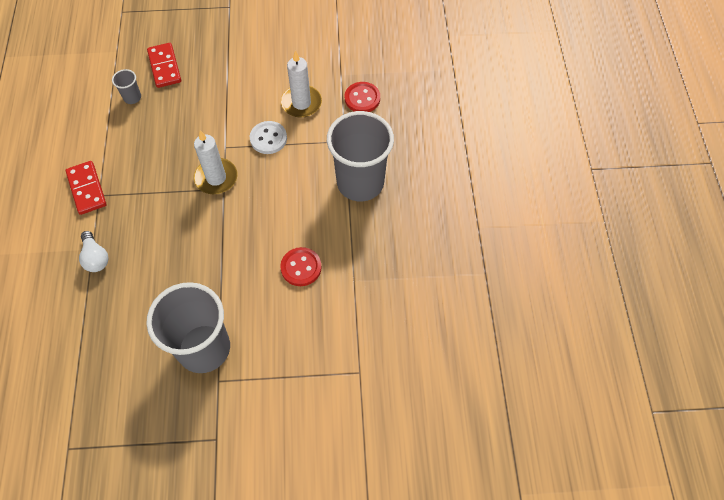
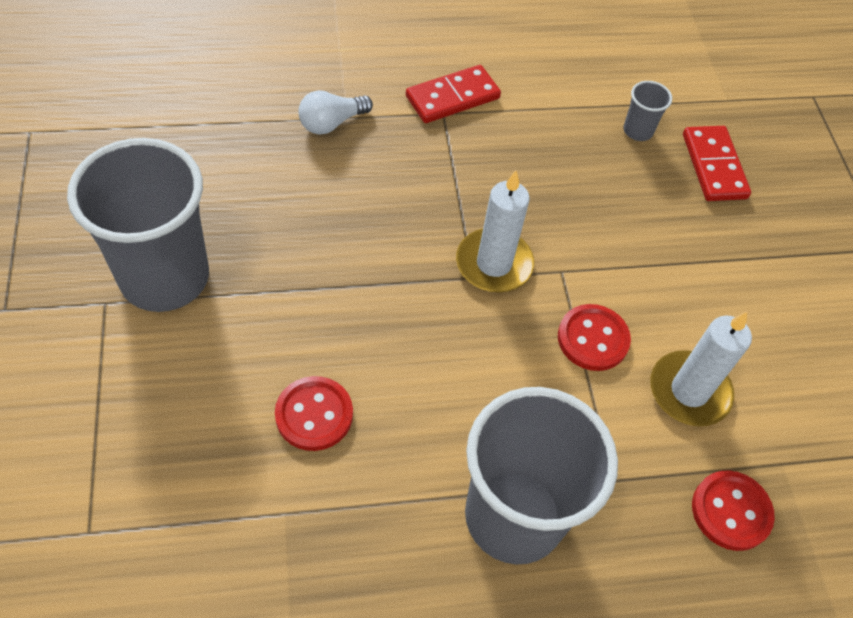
camera: 80 degrees right, 5 degrees down
red domino [147,43,181,88] -> red domino turned 75 degrees counterclockwise [683,126,751,201]
white button [250,121,287,154] -> red button [558,304,631,371]

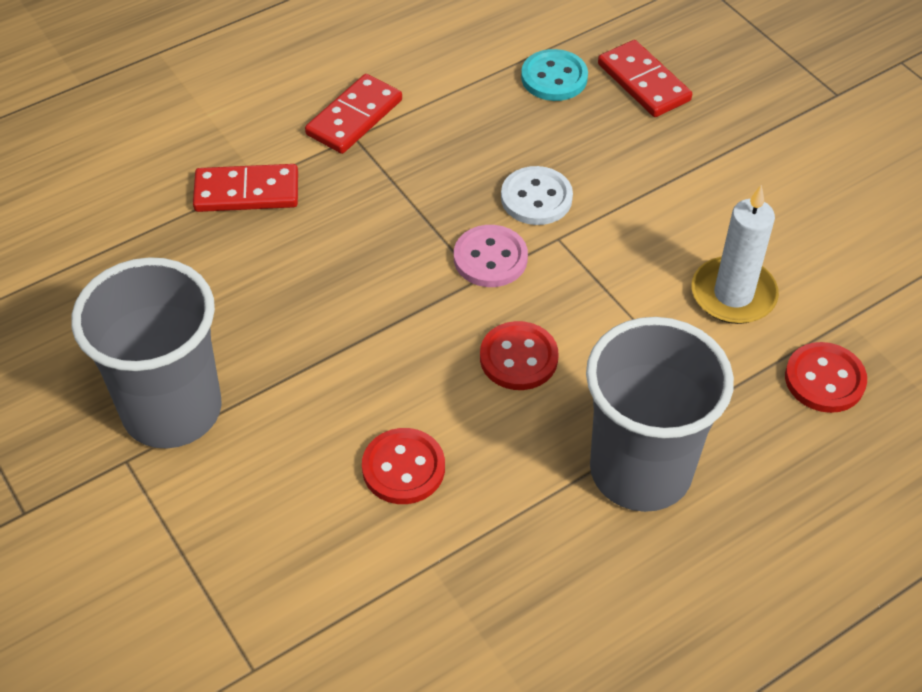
camera: 20 degrees left, 5 degrees down
white light bulb [298,90,373,135] -> red domino [193,164,298,212]
white candle [456,170,534,292] -> pink button [454,225,528,287]
red button [558,304,631,371] -> red button moved to [480,321,558,390]
grey cup [623,81,672,141] -> turquoise button [521,49,588,101]
none -> white button [501,166,573,225]

